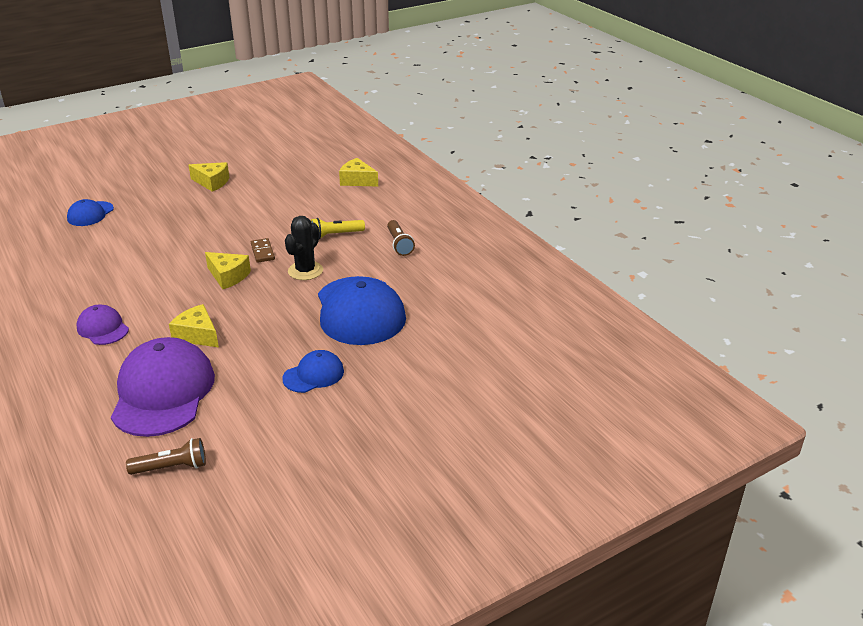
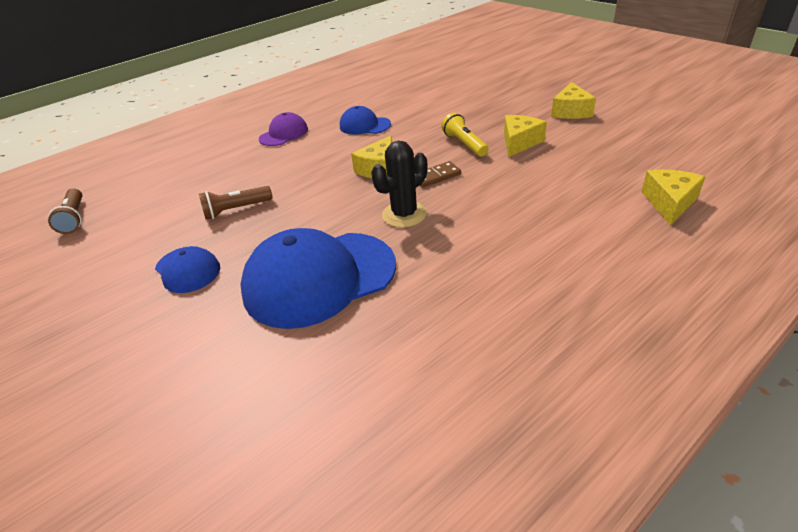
camera: 85 degrees right, 5 degrees up
blue cap [67,199,114,226] -> blue cap moved to [340,106,391,135]
purple cap [111,337,215,437] -> none
yellow cheese [169,304,219,348] -> yellow cheese moved to [504,115,547,157]
black cactus [285,216,323,280] -> black cactus turned 60 degrees counterclockwise [371,141,427,227]
yellow flashlight [311,218,365,239] -> yellow flashlight moved to [441,113,489,157]
brown flashlight [387,220,415,256] -> brown flashlight moved to [199,186,273,220]

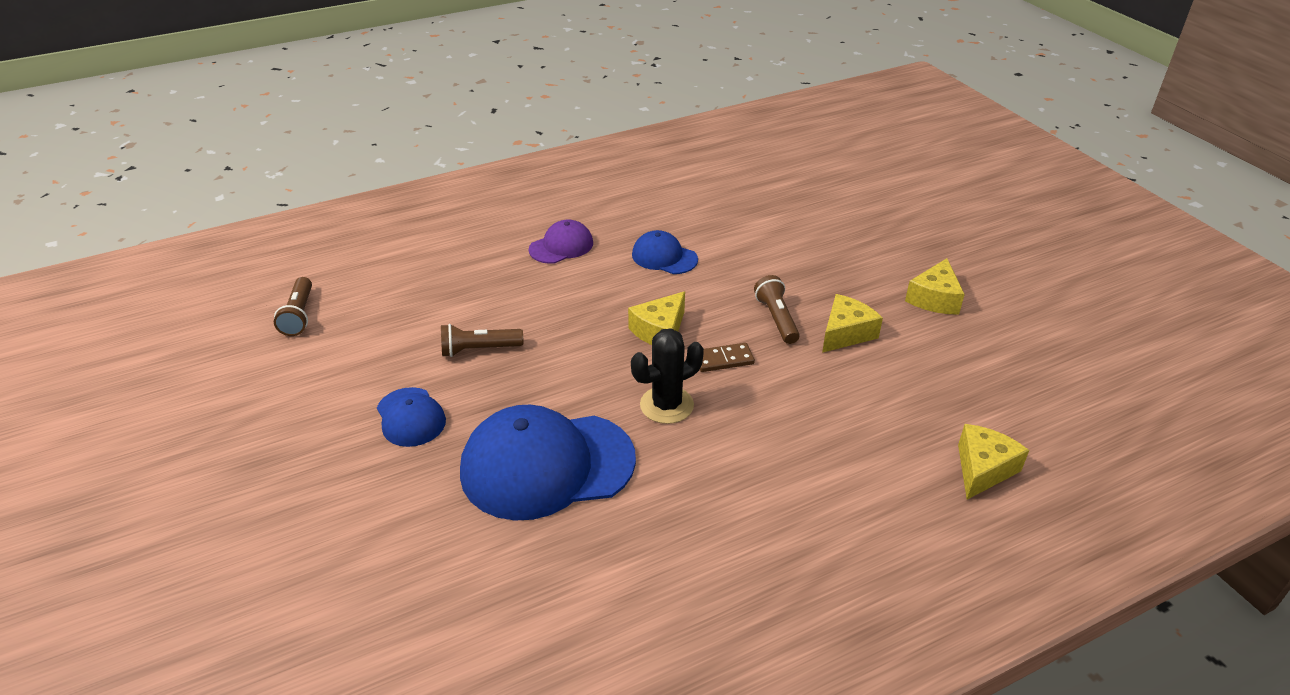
camera: 10 degrees right, 0 degrees up
yellow flashlight [441,113,489,157] -> brown flashlight [754,275,800,344]

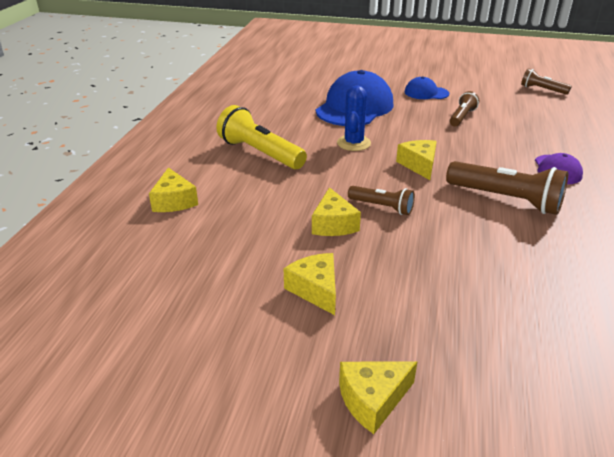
camera: 130 degrees right, 5 degrees down
black cactus [631,328,704,424] -> blue cactus [337,85,371,151]
blue cap [632,230,698,274] -> brown flashlight [446,161,568,215]
brown domino [700,343,755,372] -> none
none -> yellow flashlight [216,105,307,169]
none -> yellow cheese [339,361,418,434]

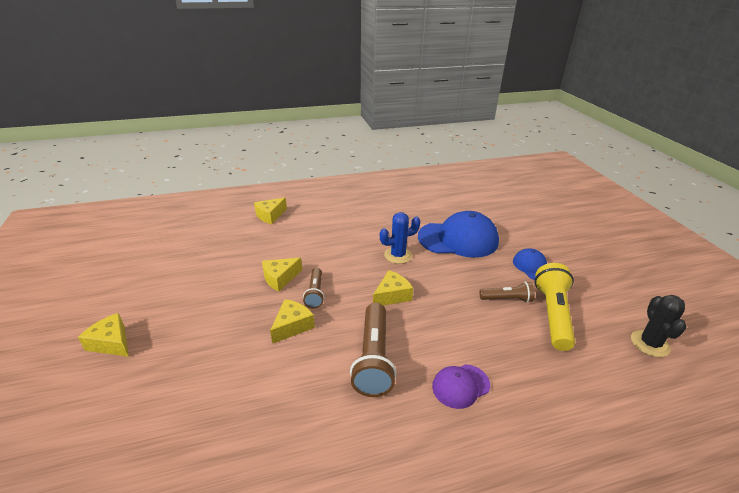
camera: 60 degrees right, 0 degrees up
yellow flashlight [216,105,307,169] -> yellow flashlight moved to [535,263,575,351]
yellow cheese [283,253,336,315] -> yellow cheese moved to [270,299,315,344]
brown flashlight [521,68,572,95] -> black cactus [631,295,686,357]

